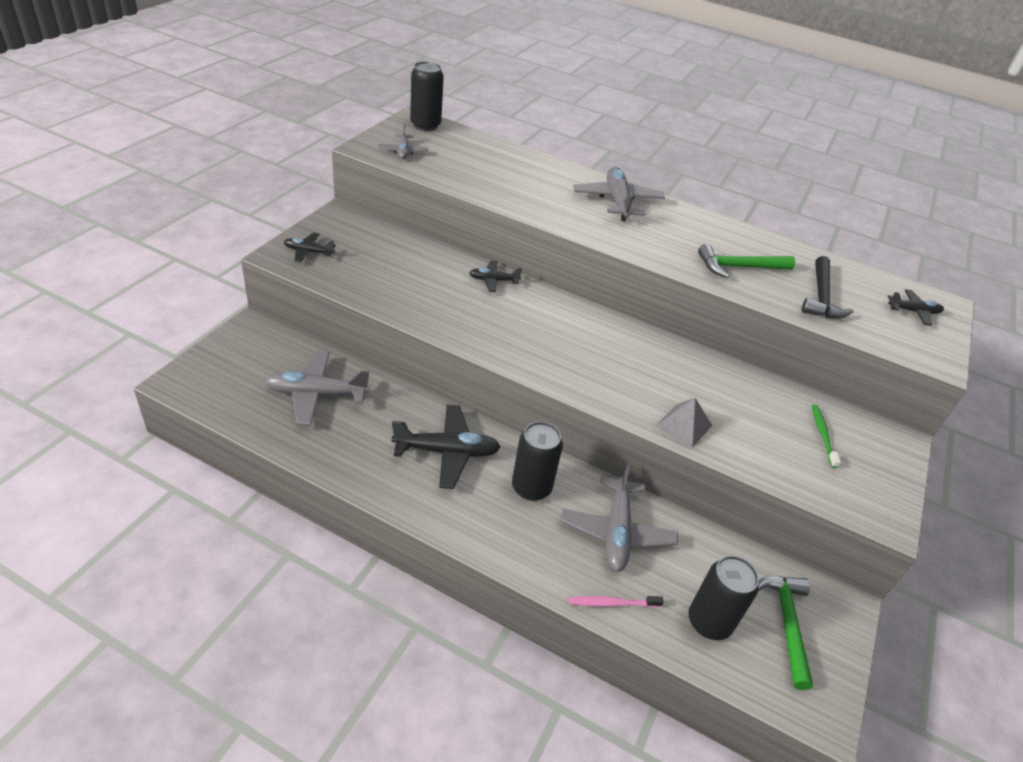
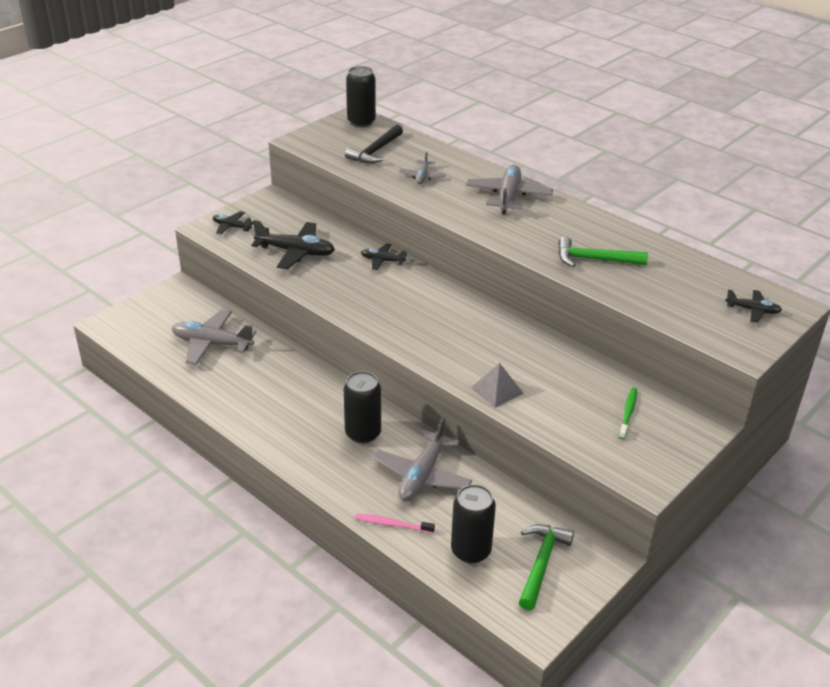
camera: 20 degrees right, 5 degrees down
grey plane [379,124,428,159] -> grey plane moved to [399,152,446,184]
black plane [392,405,501,489] -> black plane moved to [251,220,335,269]
black hammer [801,256,853,319] -> black hammer moved to [345,125,403,163]

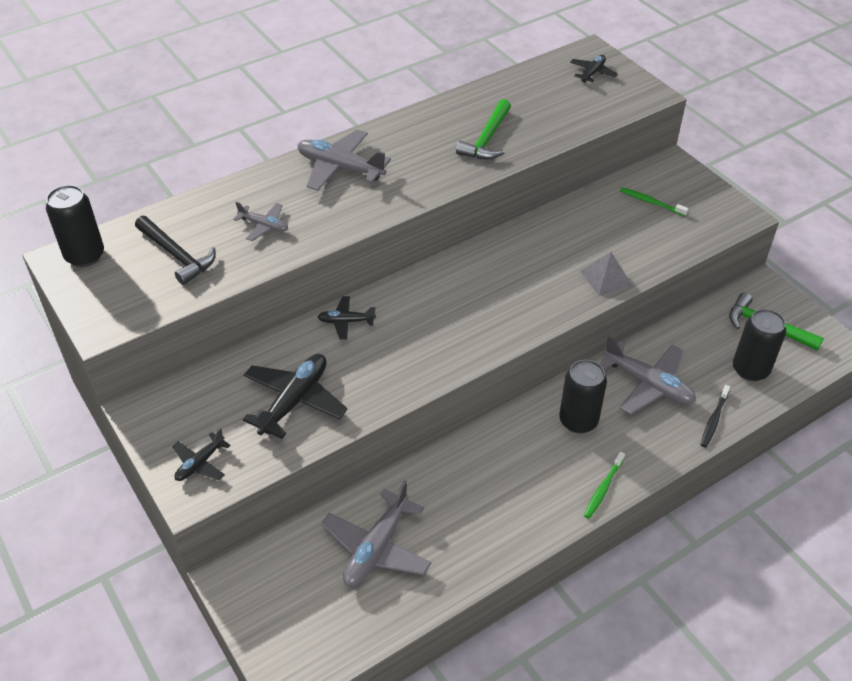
camera: 75 degrees left, 10 degrees up
pink toothbrush [355,514,435,533] -> black toothbrush [701,385,730,448]
black plane [361,243,407,270] -> black plane turned 60 degrees clockwise [318,296,376,340]
none -> green toothbrush [584,451,625,519]

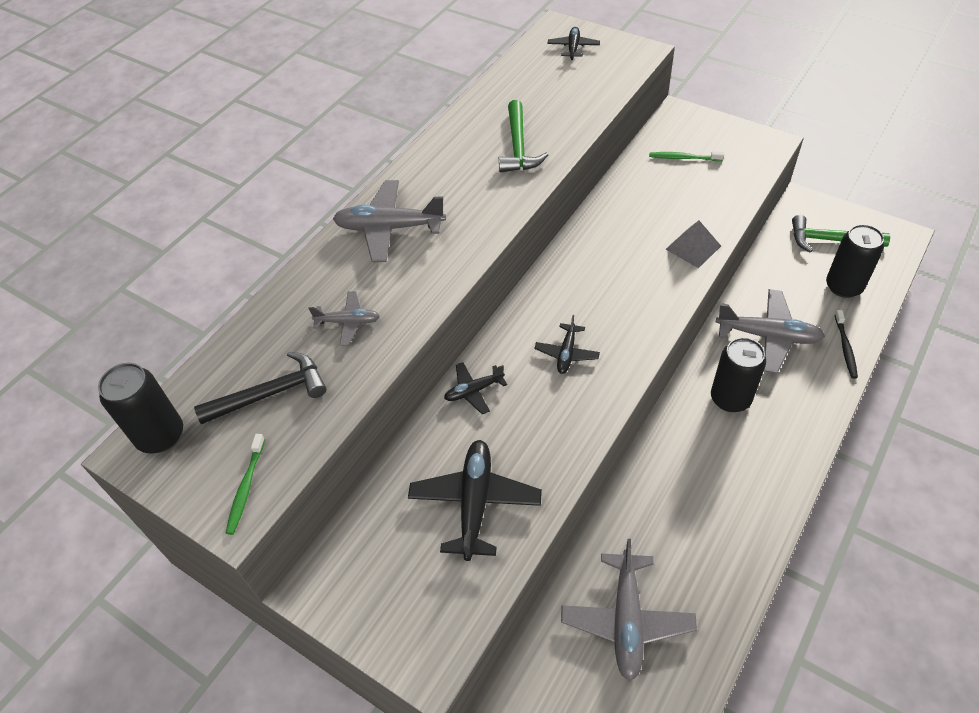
camera: 20 degrees left, 5 degrees up
black hammer [135,216,216,285] -> black hammer turned 45 degrees counterclockwise [194,352,326,424]
black plane [172,428,231,481] -> black plane moved to [534,315,600,374]
green toothbrush [584,451,625,519] -> green toothbrush moved to [226,434,265,535]

